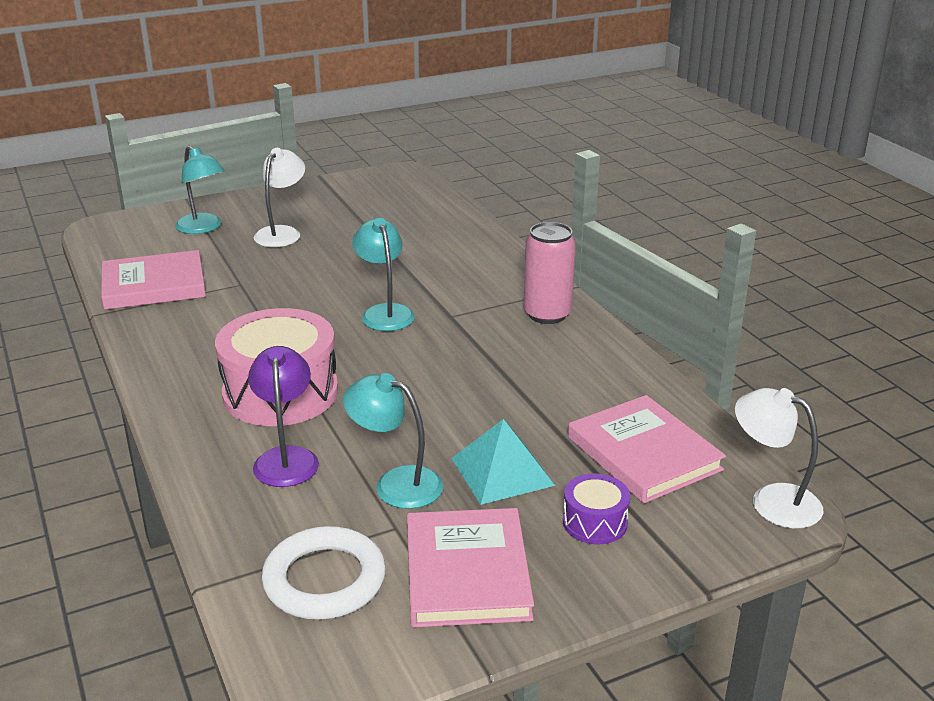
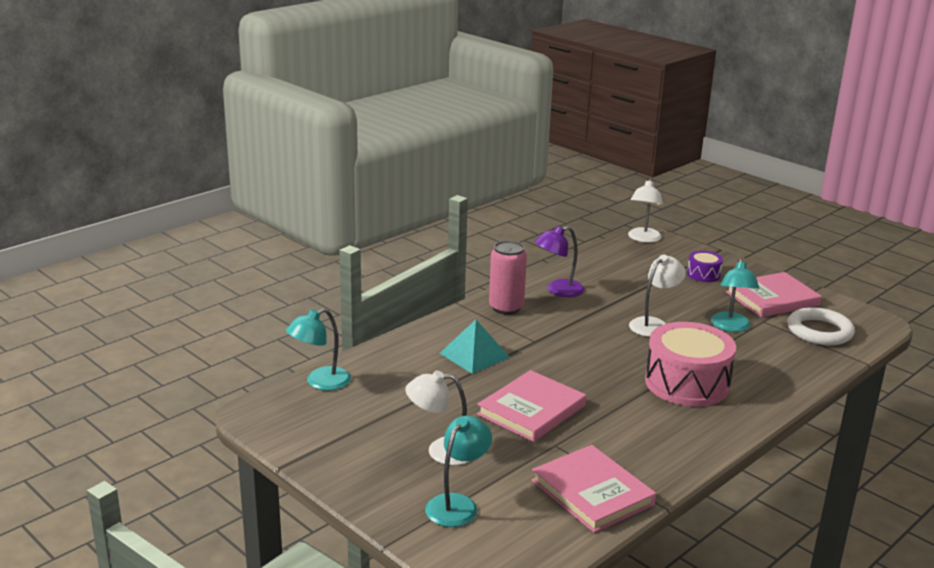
camera: 110 degrees left, 5 degrees down
purple lamp [248,346,319,487] -> purple lamp moved to [535,226,585,297]
turquoise lamp [352,218,415,331] -> turquoise lamp moved to [286,308,351,391]
turquoise pyramid [451,419,555,505] -> turquoise pyramid moved to [440,320,510,374]
pink book [568,395,726,503] -> pink book moved to [477,370,586,442]
none -> white lamp [629,255,686,337]

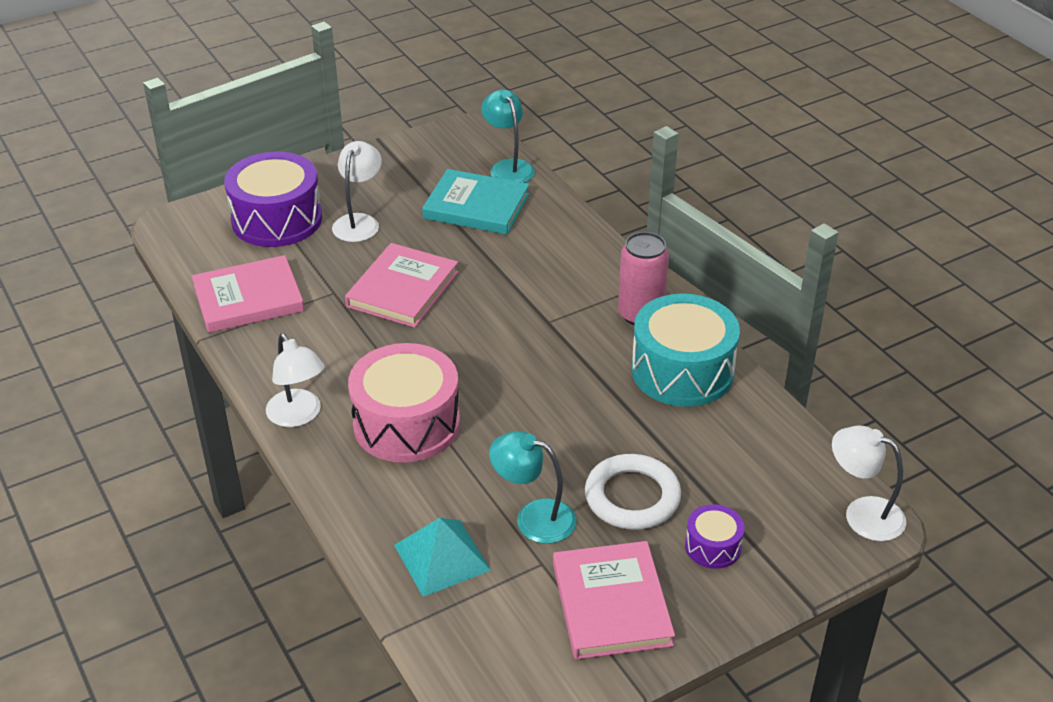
camera: 105 degrees right, 15 degrees up
turquoise lamp [425,416,492,527] -> purple drum [224,152,322,247]
turquoise pyramid [440,320,510,374] -> turquoise pyramid moved to [394,518,491,597]
pink book [477,370,586,442] -> pink book turned 60 degrees clockwise [345,243,458,328]
purple lamp [535,226,585,297] -> turquoise drum [631,294,740,407]
white lamp [629,255,686,337] -> white lamp moved to [266,333,325,427]
white ring [787,307,855,345] -> white ring moved to [585,454,681,530]
none -> turquoise book [422,169,529,235]

